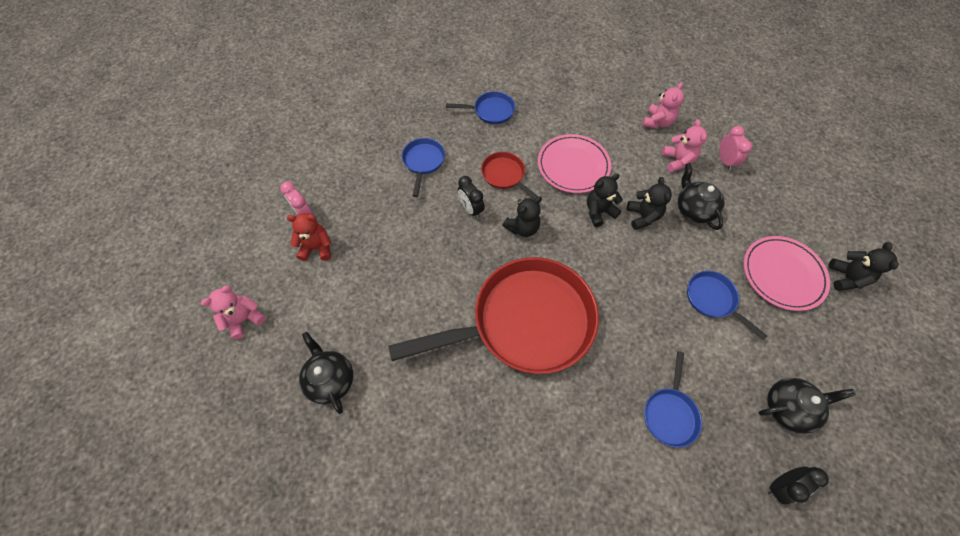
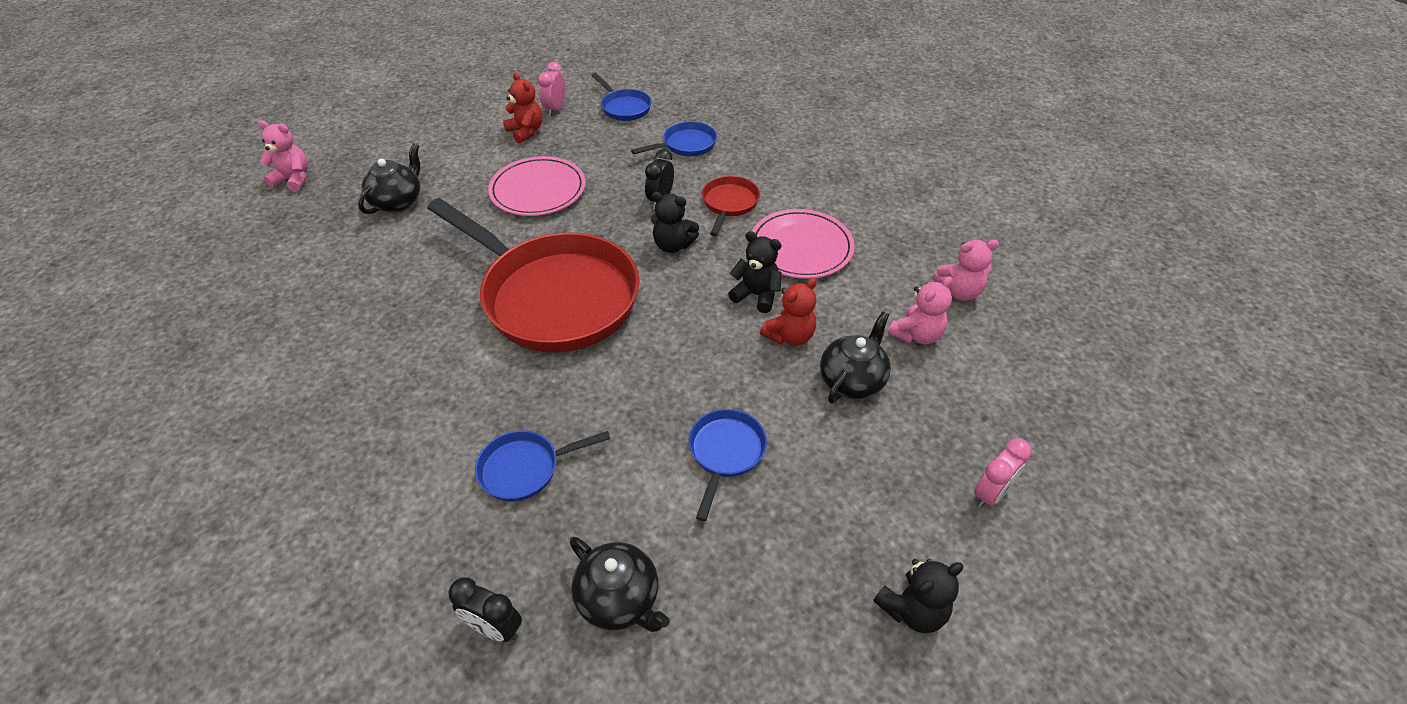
camera: 55 degrees right, 15 degrees down
pink teddy bear [201,285,266,340] -> pink teddy bear moved to [258,120,308,191]
blue pan [446,91,515,124] -> blue pan moved to [591,73,651,121]
black teddy bear [627,177,672,230] -> red teddy bear [760,278,817,346]
pink clock [719,126,752,170] -> pink clock moved to [974,438,1032,508]
pink plate [744,236,830,311] -> pink plate moved to [488,156,586,216]

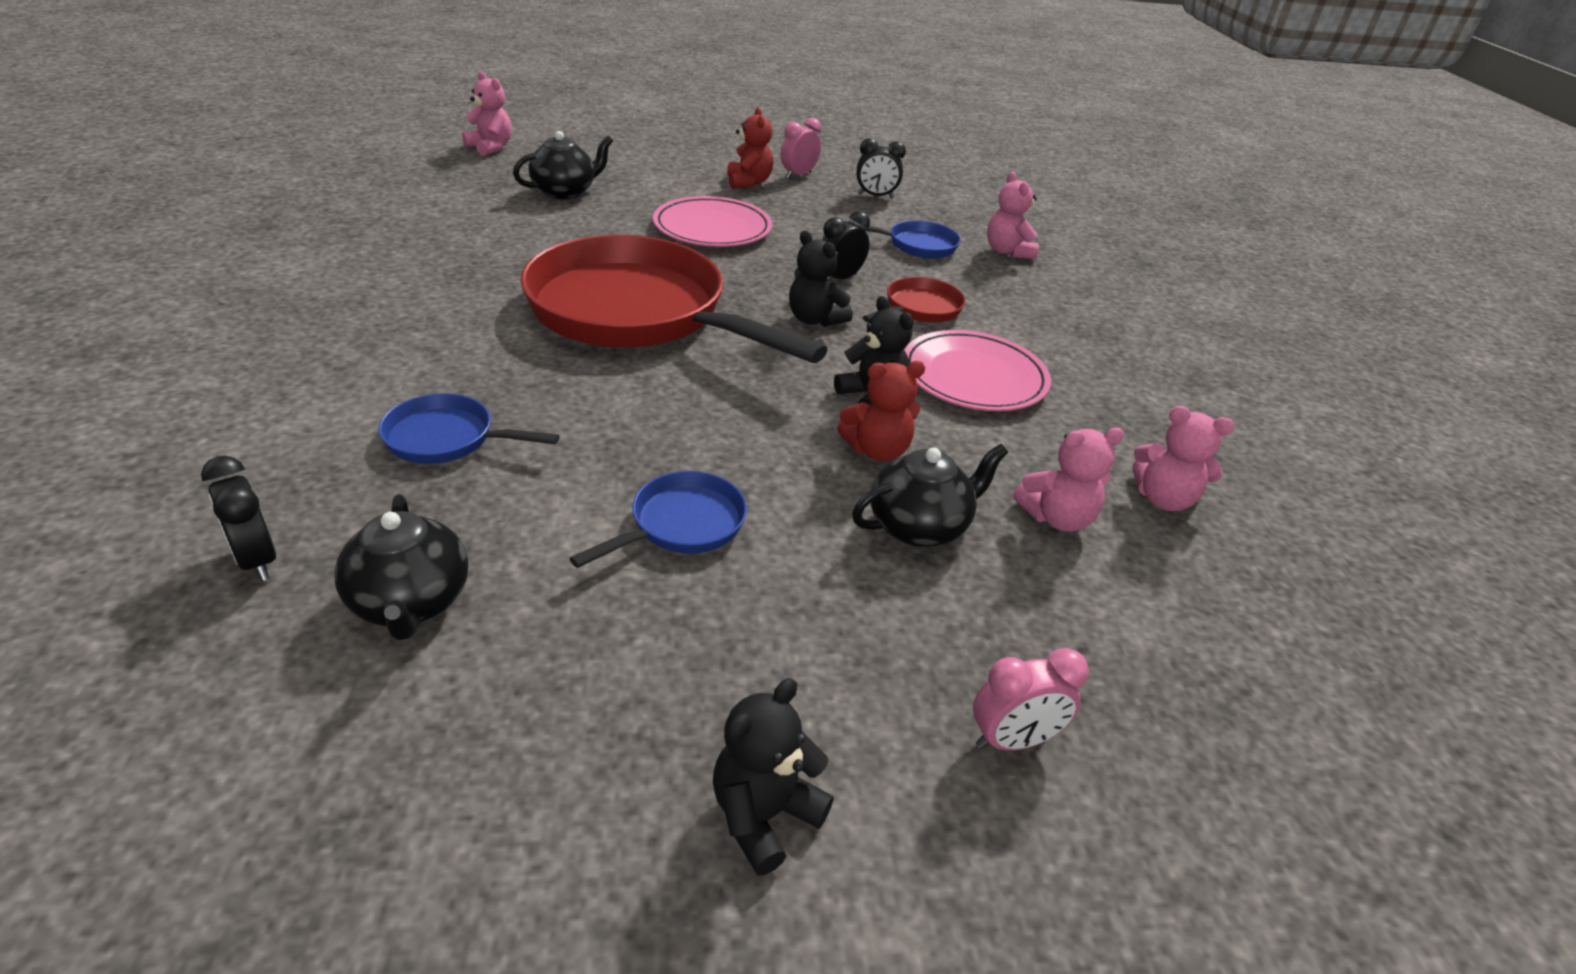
camera: 25 degrees right, 10 degrees down
red pan [427,198,640,352] -> red pan turned 150 degrees clockwise [521,235,828,363]
blue pan [591,73,651,121] -> black clock [857,138,906,198]
black teddy bear [873,559,964,633] -> black teddy bear turned 135 degrees clockwise [713,678,834,876]
none -> pink teddy bear [987,172,1039,259]

